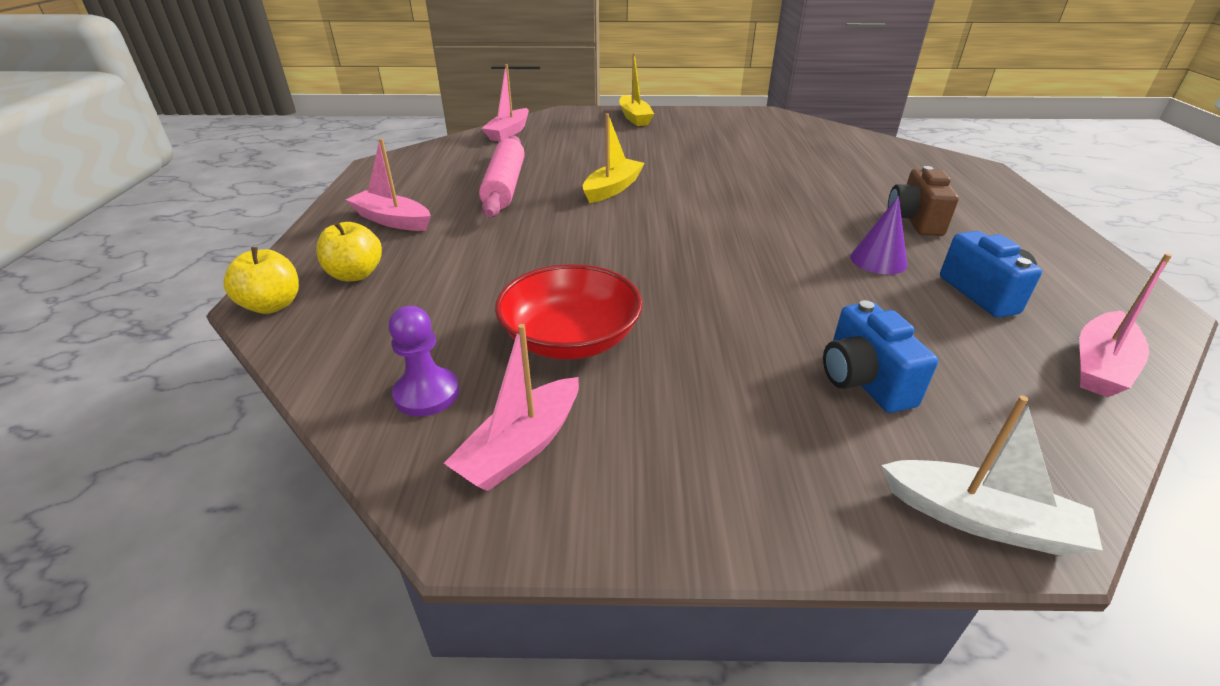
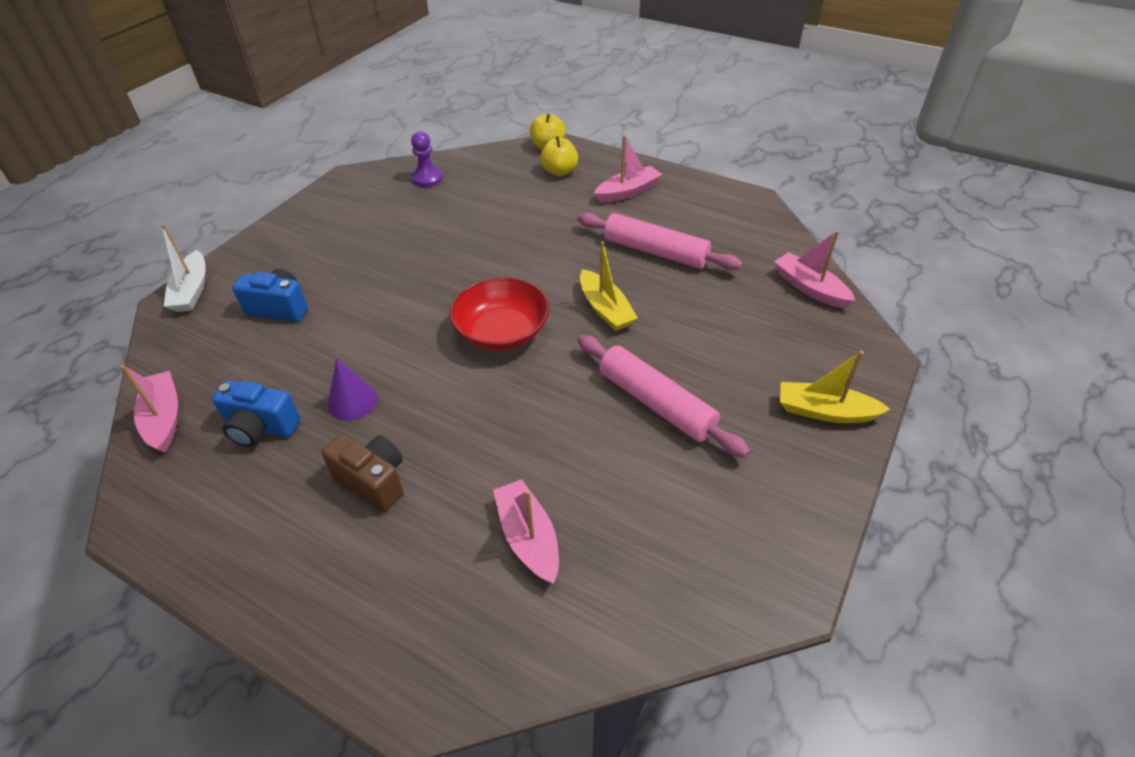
camera: 120 degrees right, 10 degrees up
pink boat [444,324,579,491] -> pink boat moved to [493,479,559,584]
red bowl [495,264,643,360] -> red bowl moved to [449,277,550,351]
white boat [881,396,1103,556] -> white boat turned 60 degrees counterclockwise [161,224,206,312]
none -> pink rolling pin [577,335,750,458]

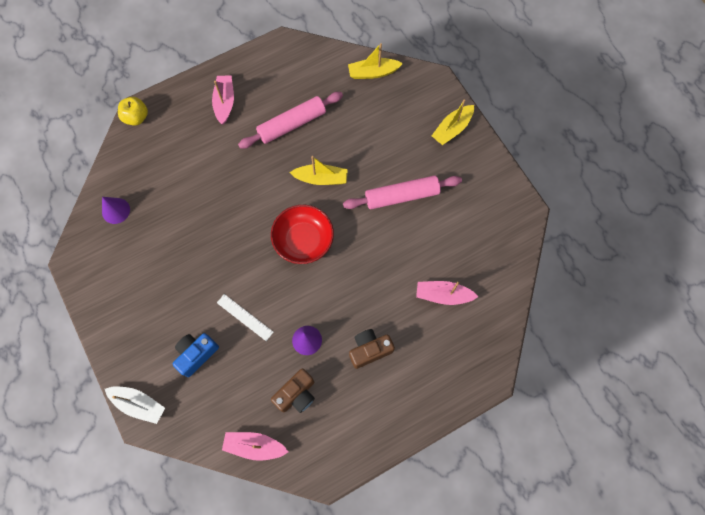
camera: 60 degrees left, 25 degrees up
blue camera [212,381,300,447] -> brown camera [271,368,315,413]
purple pawn [411,131,443,187] -> purple cone [102,197,130,224]
yellow apple [540,136,578,176] -> none
pink boat [774,230,856,308] -> yellow boat [348,43,403,79]
none -> white ruler [217,294,274,341]

